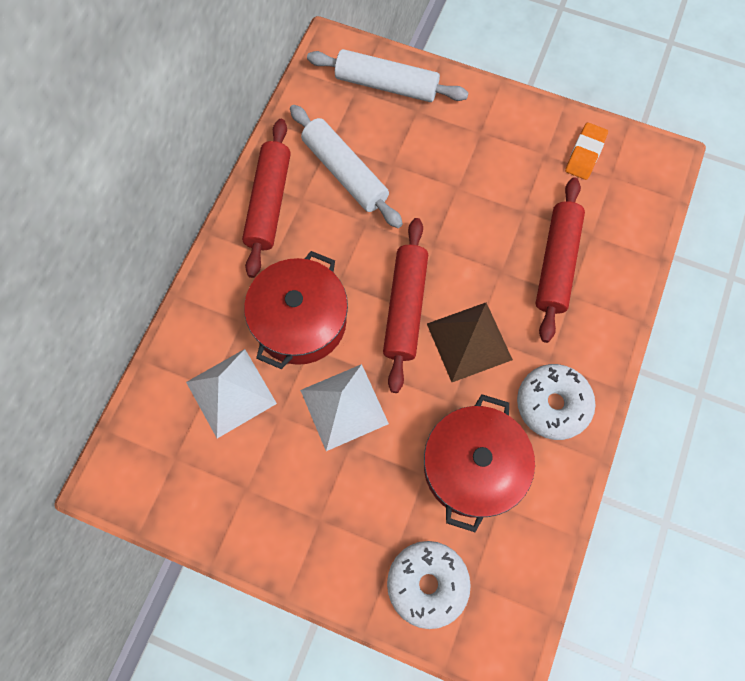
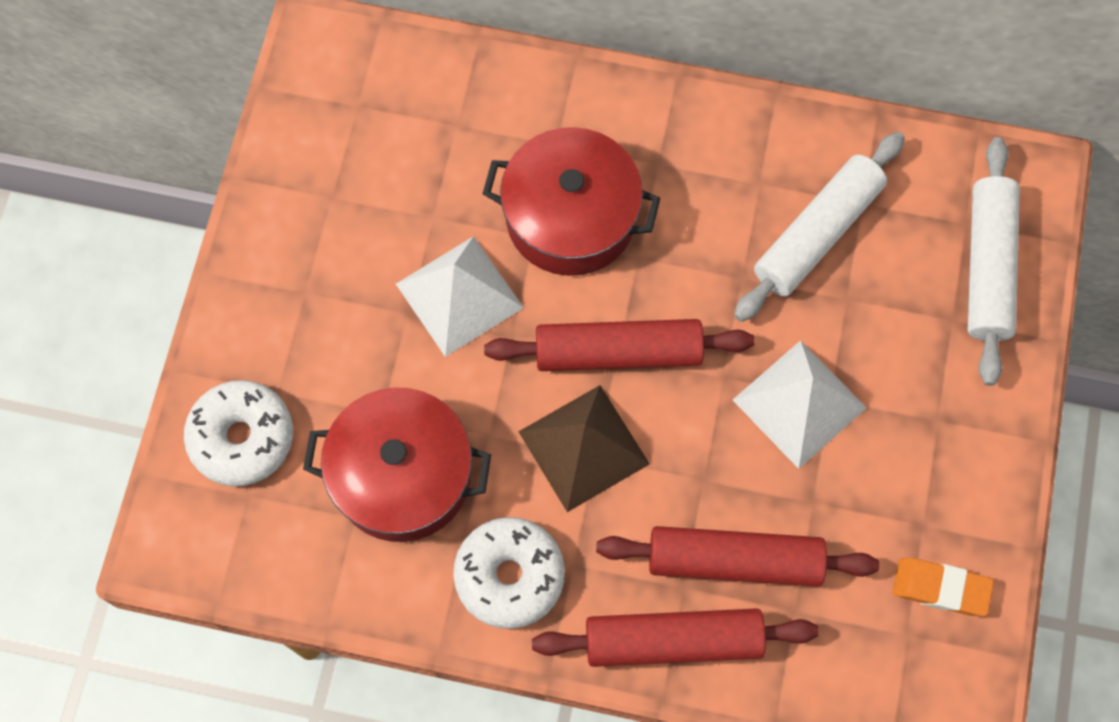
camera: 80 degrees right, 0 degrees up
white pyramid [186,349,277,438] -> white pyramid moved to [733,340,867,469]
red rolling pin [242,119,291,278] -> red rolling pin moved to [532,608,819,667]

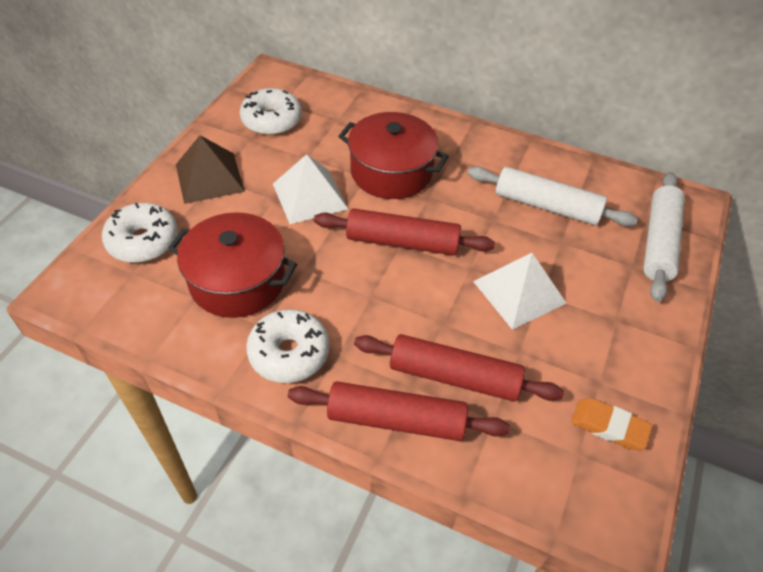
camera: 10 degrees right, 20 degrees down
brown pyramid [518,385,650,512] -> brown pyramid moved to [176,135,245,204]
white rolling pin [734,132,905,322] -> white rolling pin turned 60 degrees clockwise [468,166,638,226]
none -> white donut [240,88,302,135]

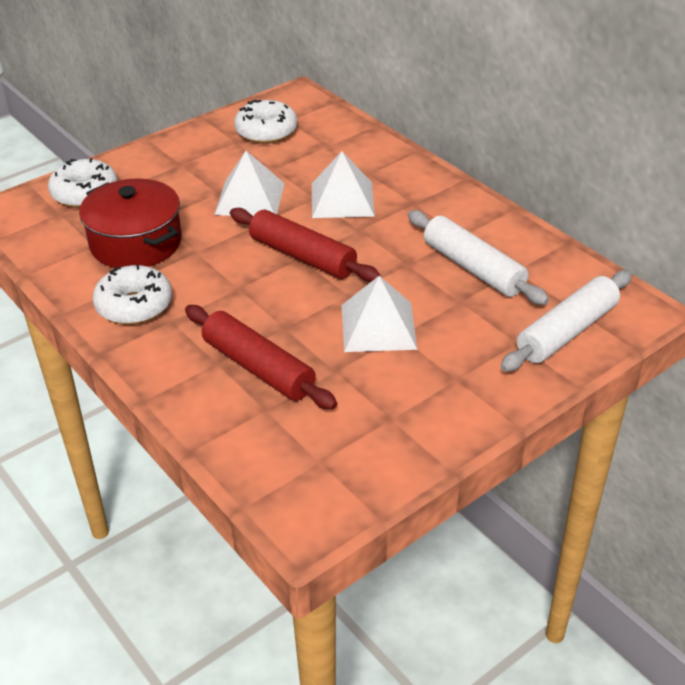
camera: 30 degrees right, 10 degrees down
brown pyramid [176,135,245,204] -> none
red rolling pin [288,381,510,441] -> none
red pot [338,112,449,199] -> white pyramid [312,151,375,218]
orange eraser [571,398,652,450] -> none

